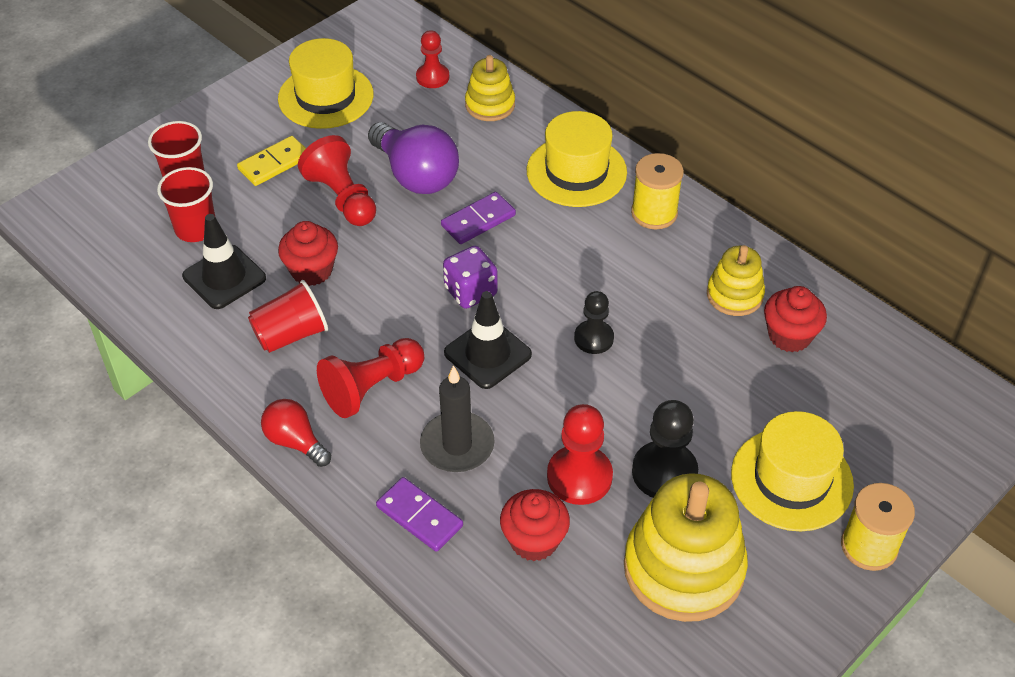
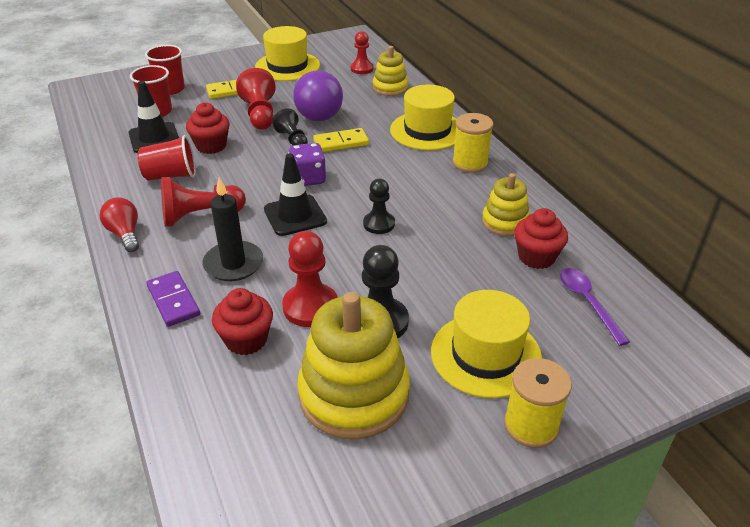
camera: 20 degrees right, 10 degrees down
purple domino [441,192,516,244] -> yellow domino [313,128,369,152]
none -> black pawn [272,108,308,146]
none -> purple spoon [560,268,630,346]

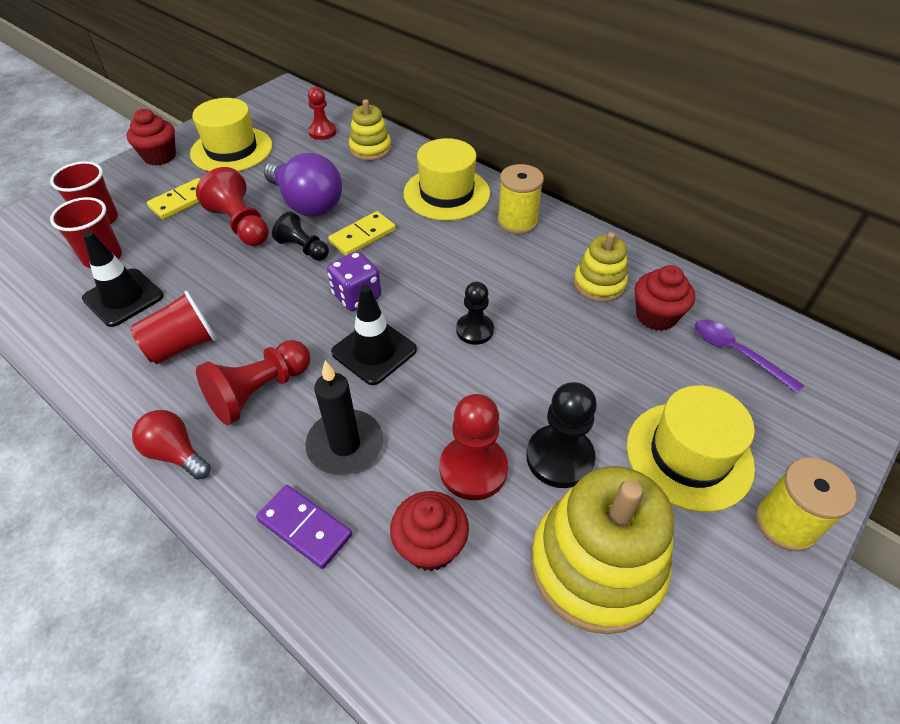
camera: 25 degrees left, 10 degrees up
red cupcake [186,102,230,154] -> red cupcake moved to [127,109,176,166]

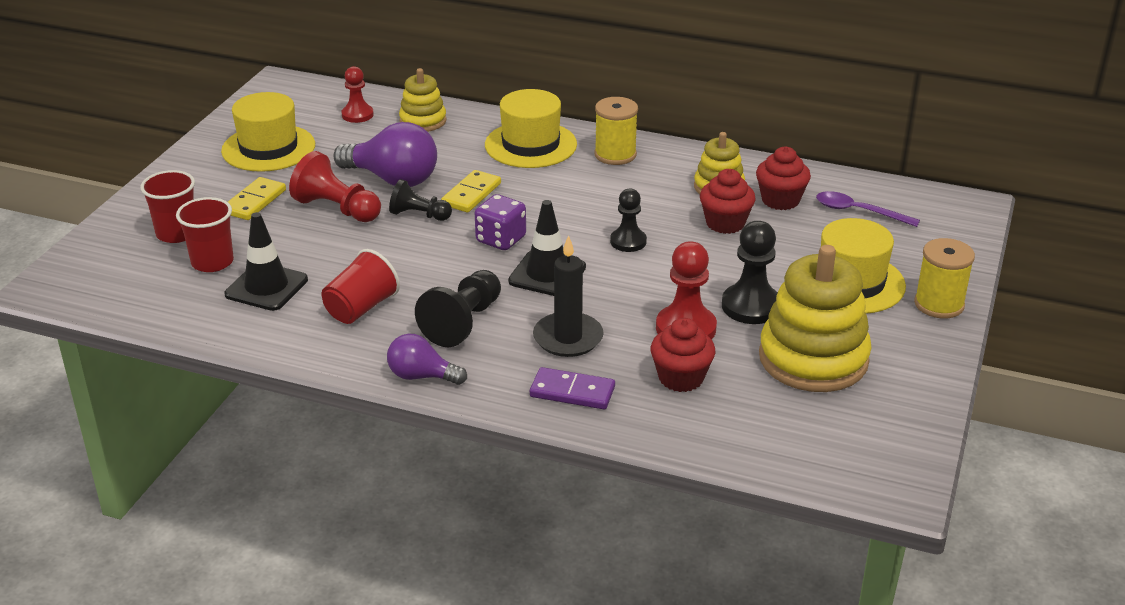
camera: 20 degrees left, 15 degrees down
red cupcake [127,109,176,166] -> red cupcake moved to [700,169,756,234]
red light bulb [132,410,211,480] -> purple light bulb [387,334,467,385]
red pawn [196,340,310,425] -> black pawn [415,270,501,347]

